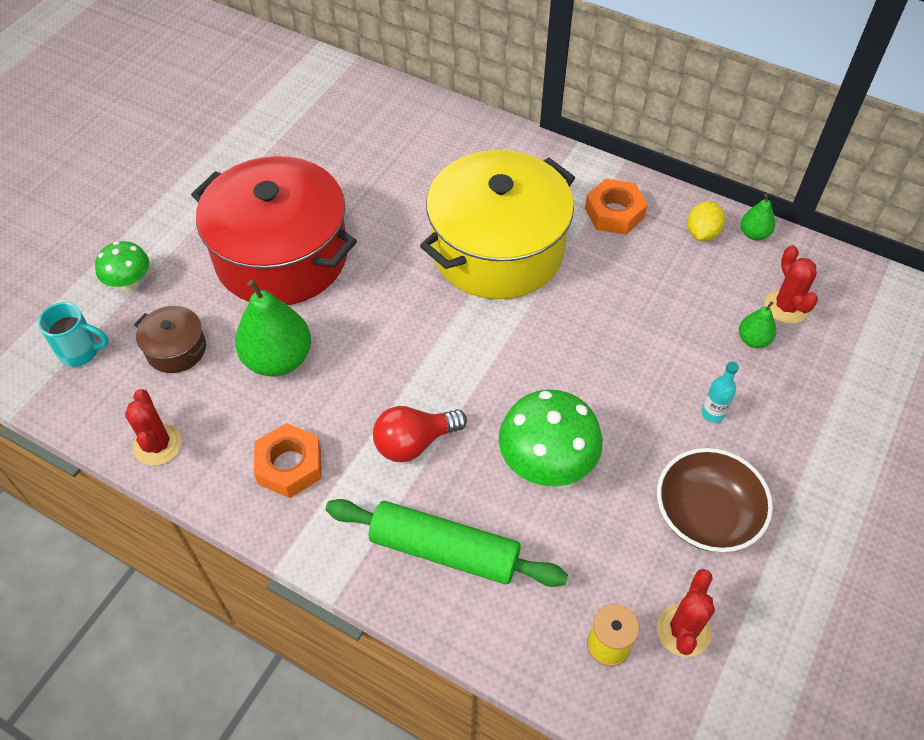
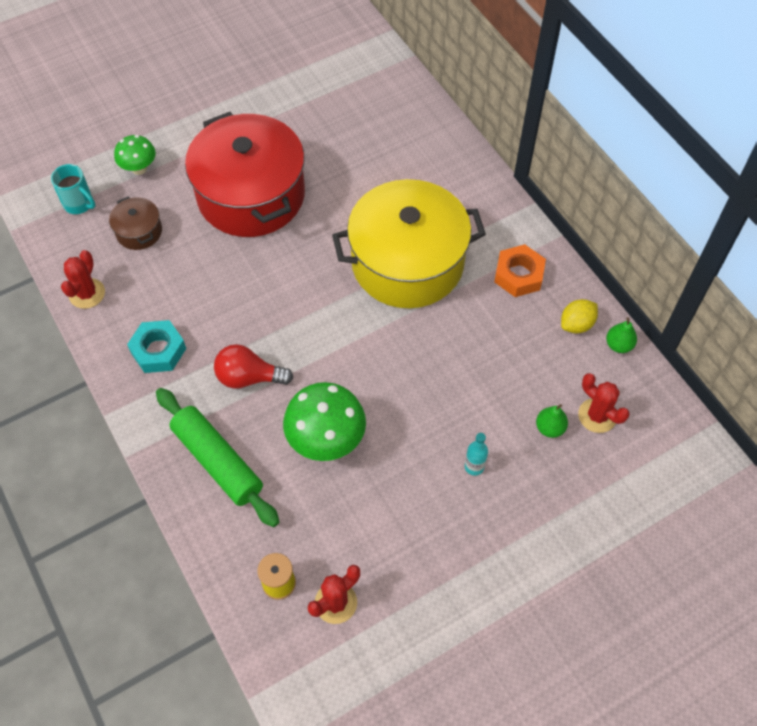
camera: 30 degrees right, 5 degrees up
green pear [235,280,311,377] -> none
orange nut [254,423,321,498] -> turquoise nut [127,320,186,373]
brown bowl [657,448,773,552] -> none
red cactus [765,245,818,324] -> red cactus turned 60 degrees counterclockwise [578,373,630,433]

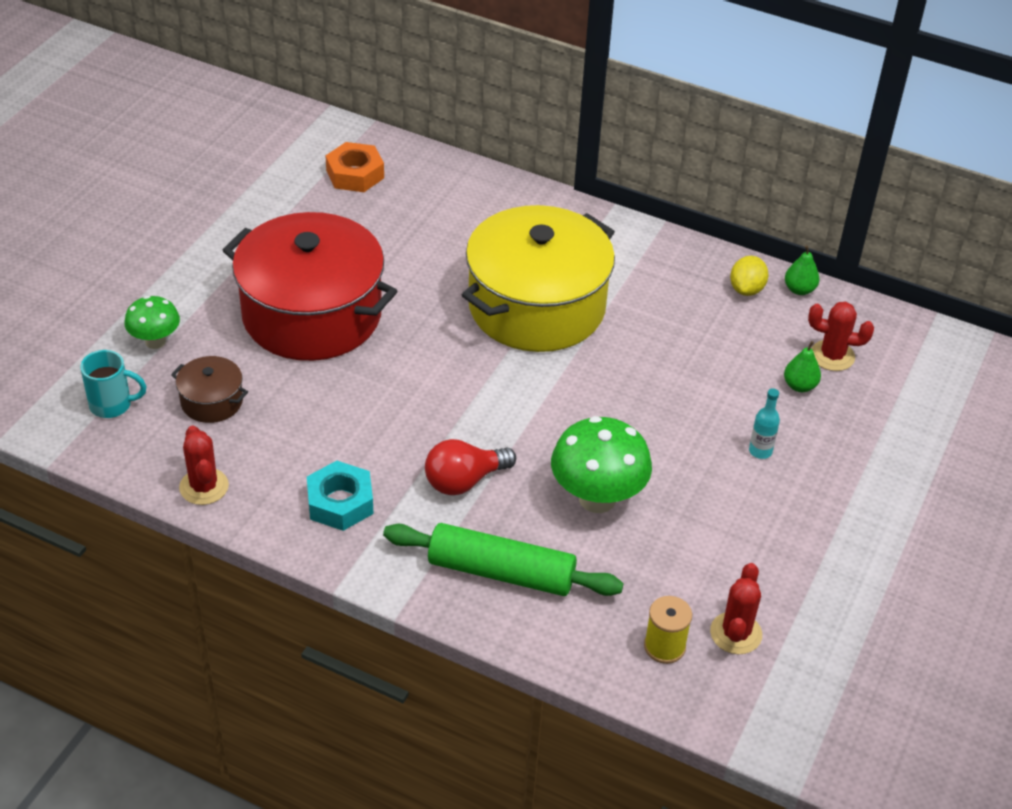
camera: 35 degrees left, 15 degrees down
orange nut [494,244,546,297] -> orange nut moved to [325,142,384,192]

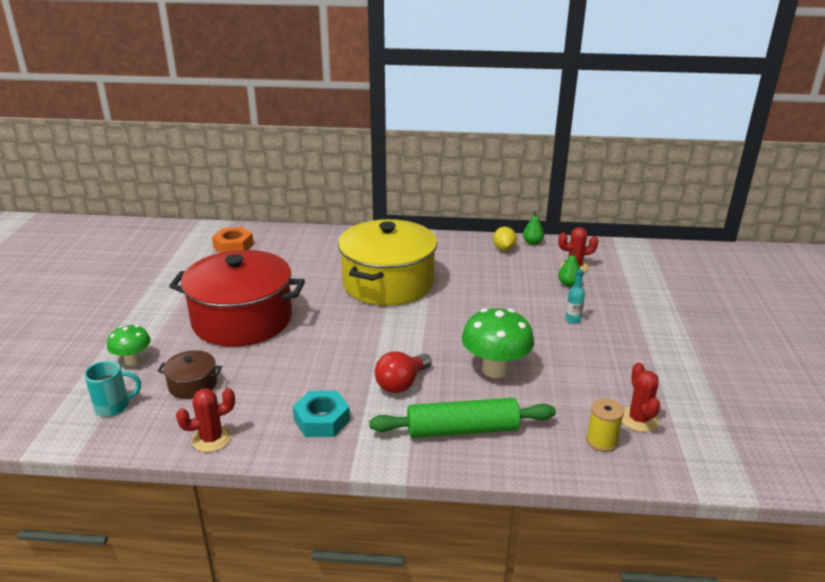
camera: 20 degrees left, 15 degrees down
red cactus [179,426,229,505] -> red cactus turned 75 degrees counterclockwise [176,388,235,452]

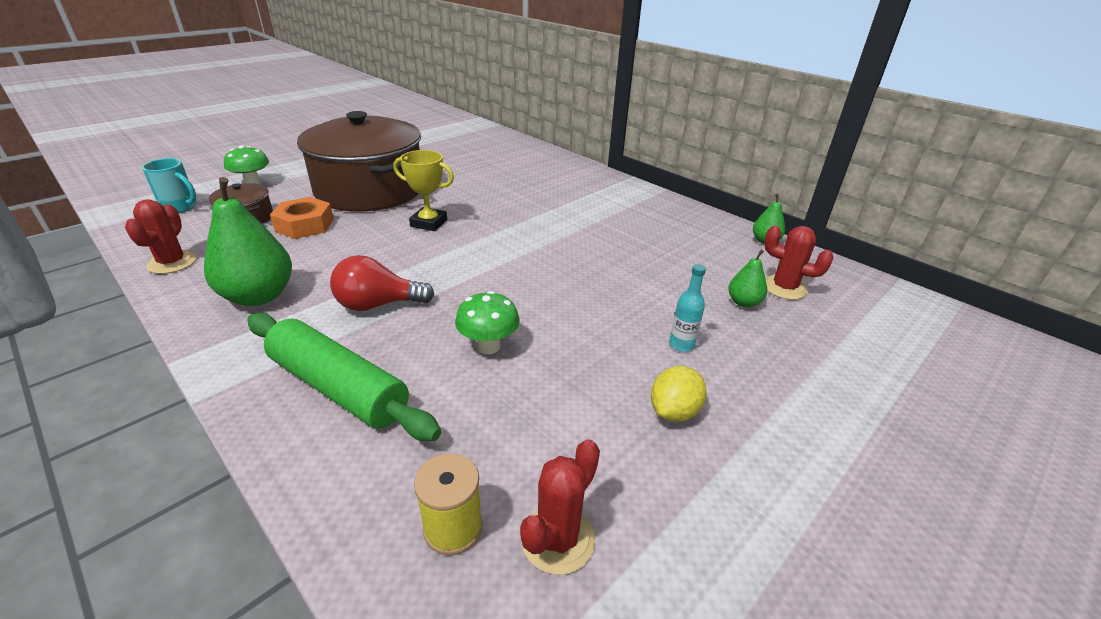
camera: 40 degrees right, 5 degrees up
red pot [169,250,305,347] -> brown pot [297,111,421,212]
red cactus [176,388,235,452] -> red cactus turned 75 degrees clockwise [125,199,196,274]
orange nut [212,227,254,253] -> orange nut moved to [270,197,334,239]
turquoise nut [293,391,350,437] -> green pear [204,177,292,306]
yellow pot [338,219,437,306] -> none
green mushroom [462,308,534,378] -> green mushroom [455,291,520,354], size x0.59
yellow lemon [493,227,517,251] -> yellow lemon moved to [651,366,707,422]
none -> yellow trophy [393,150,454,231]

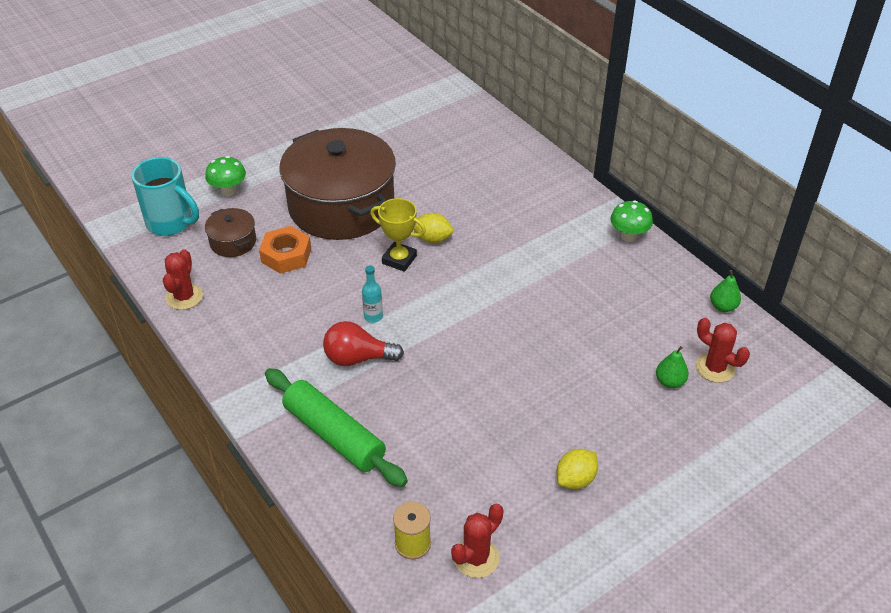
camera: 10 degrees right, 10 degrees up
turquoise mug [142,158,197,213] -> turquoise mug [131,157,199,236], size x1.53
green pear [204,177,292,306] -> none
green mushroom [455,291,520,354] -> green mushroom moved to [610,200,653,242]
turquoise bottle [669,264,706,352] -> turquoise bottle moved to [362,266,383,323]
none -> yellow lemon [414,213,454,243]

